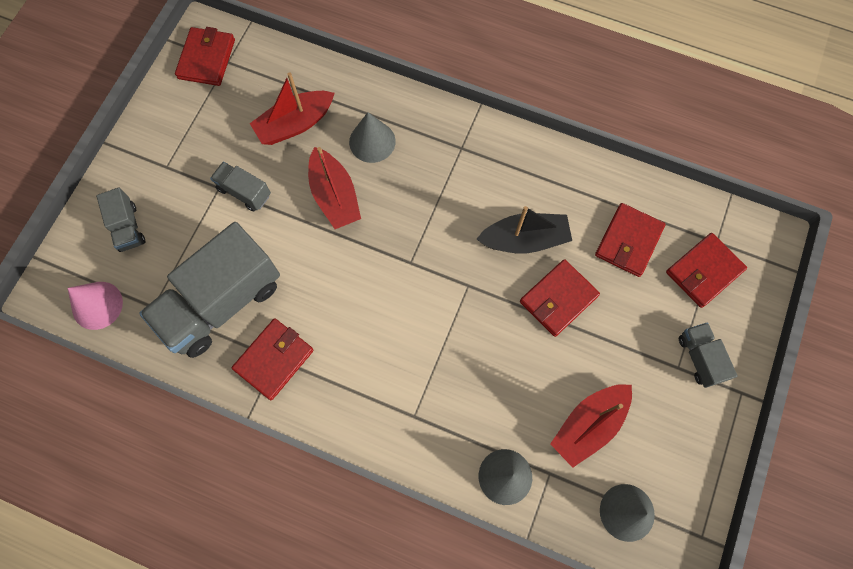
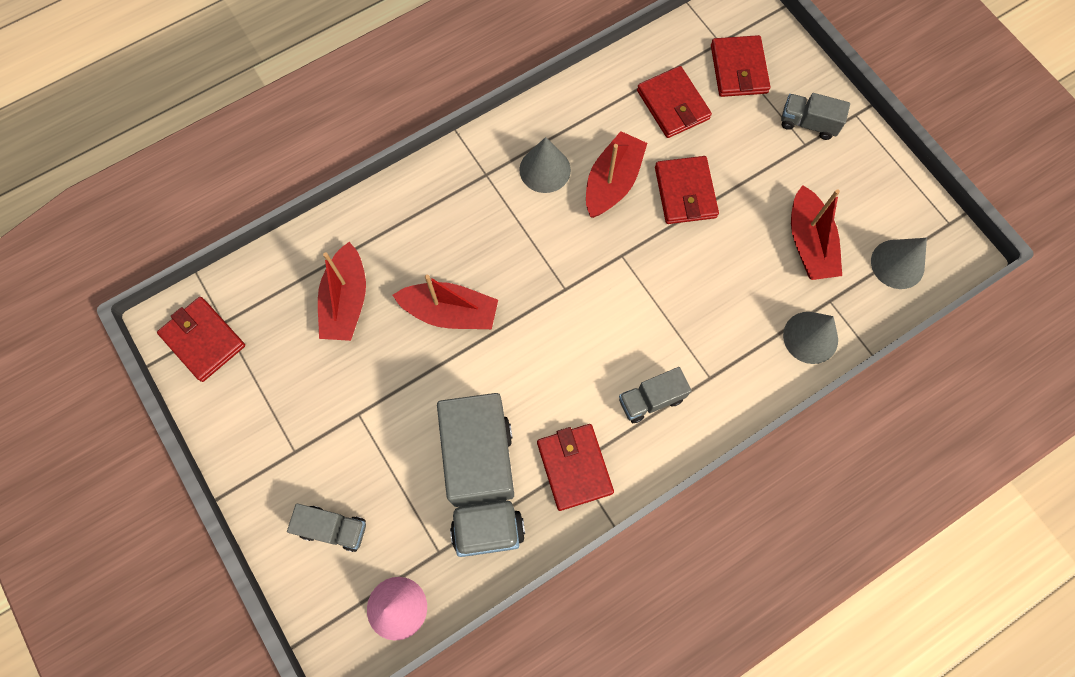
camera: 55 degrees left, 0 degrees up
grey truck [210,162,271,212] -> grey truck moved to [619,367,692,423]
grey cone [349,112,396,163] -> grey cone moved to [519,137,571,193]
black boat [477,206,572,254] -> red boat [586,131,647,218]

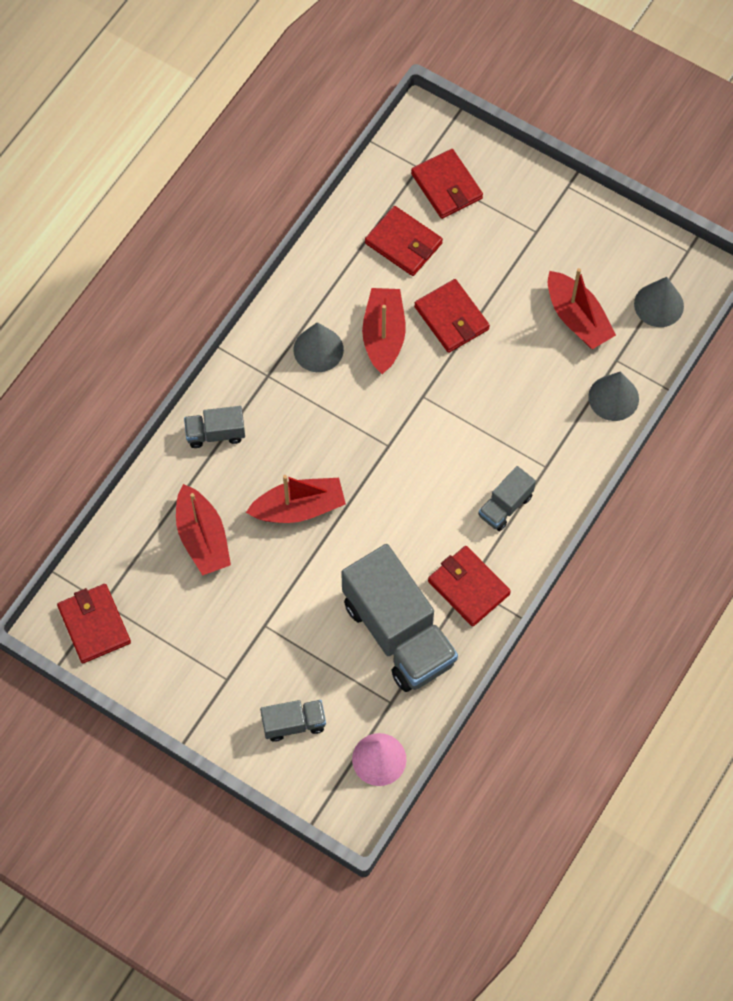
camera: 25 degrees left, 5 degrees down
red wallet [157,297,245,382] -> red wallet turned 45 degrees clockwise [57,584,131,663]
grey truck [781,93,850,140] -> grey truck moved to [184,406,245,448]

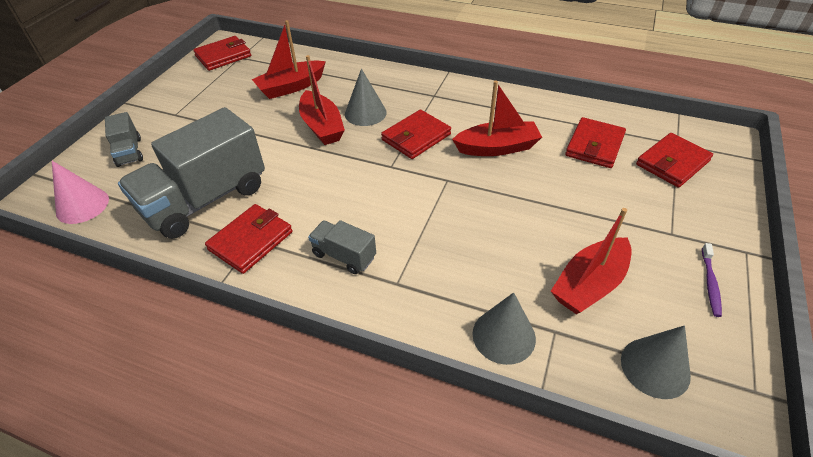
camera: 80 degrees right, 20 degrees down
grey truck [184,406,245,448] -> none
grey cone [293,322,344,372] -> grey cone moved to [345,69,386,126]
red wallet [414,279,490,353] -> red wallet moved to [381,110,451,159]
none -> purple toothbrush [702,243,722,317]

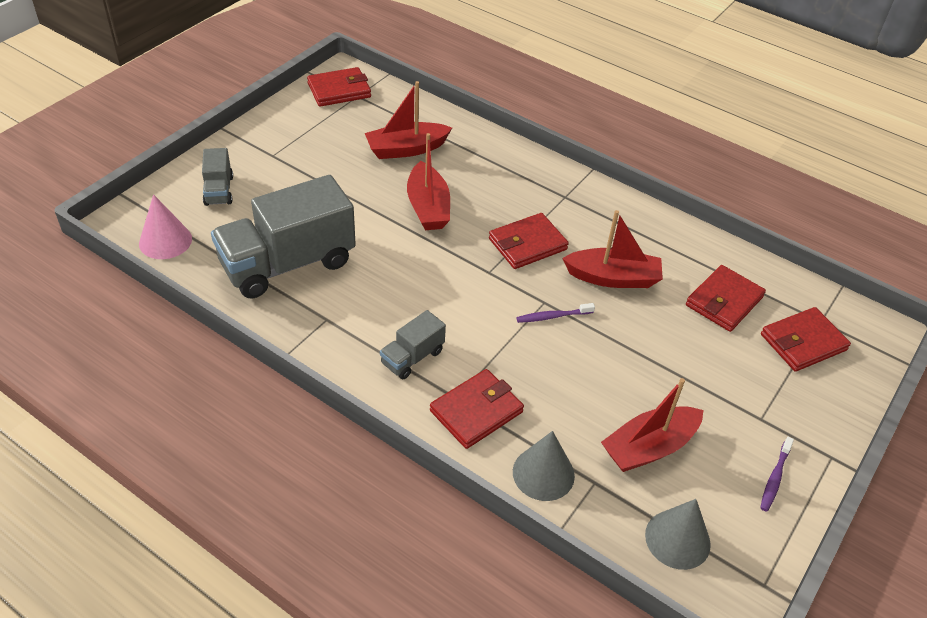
camera: 10 degrees right, 0 degrees up
red wallet [205,204,292,274] -> red wallet moved to [430,369,524,449]
grey truck [308,220,376,274] -> grey truck turned 90 degrees counterclockwise [380,310,446,379]
grey cone [345,69,386,126] -> none
none -> purple toothbrush [516,303,595,323]

